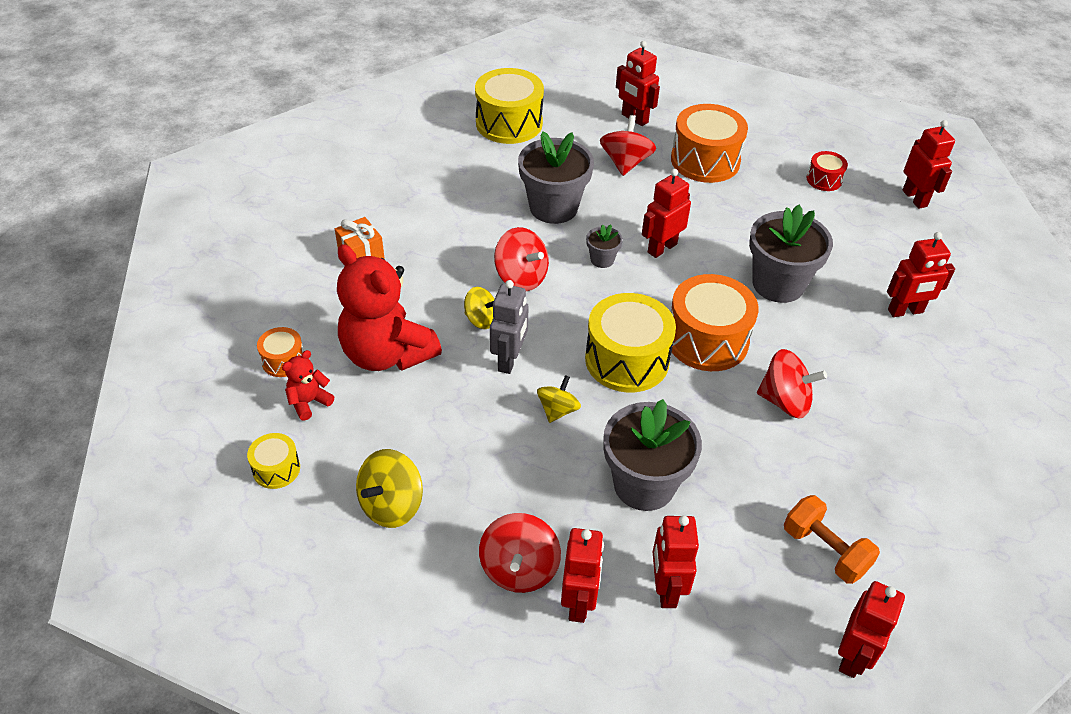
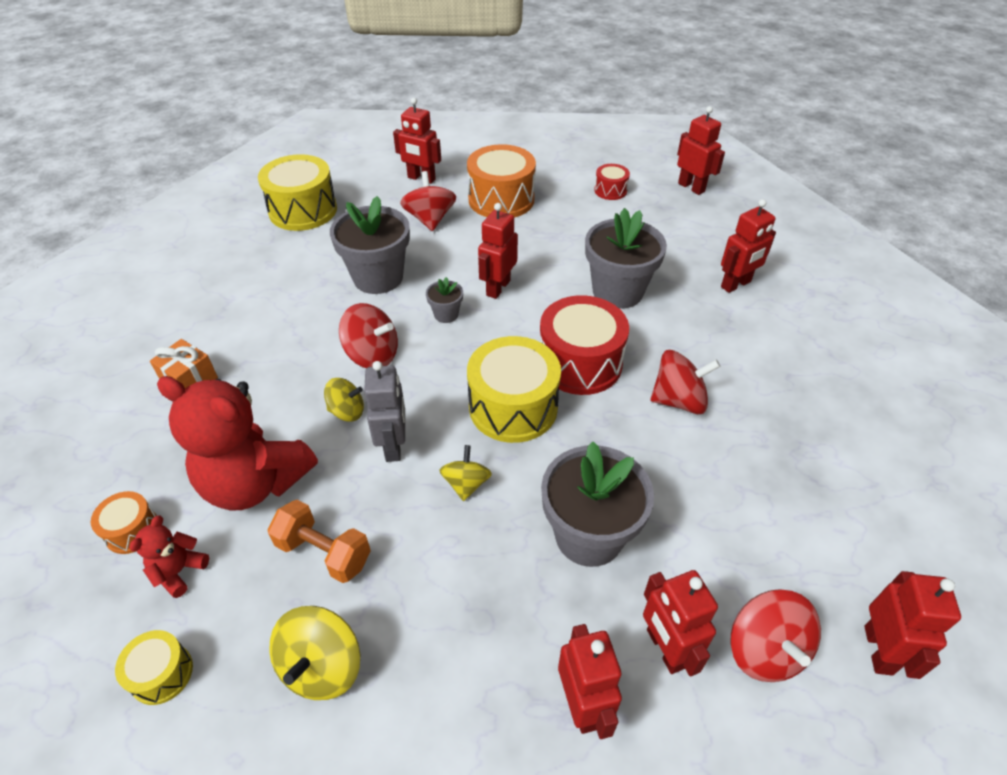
camera: 20 degrees left, 0 degrees up
red spinning top [479,513,561,593] -> red spinning top moved to [731,590,821,682]
orange drum [669,274,759,371] -> red drum [540,295,629,395]
orange dumbbell [784,495,880,584] -> orange dumbbell moved to [268,500,371,583]

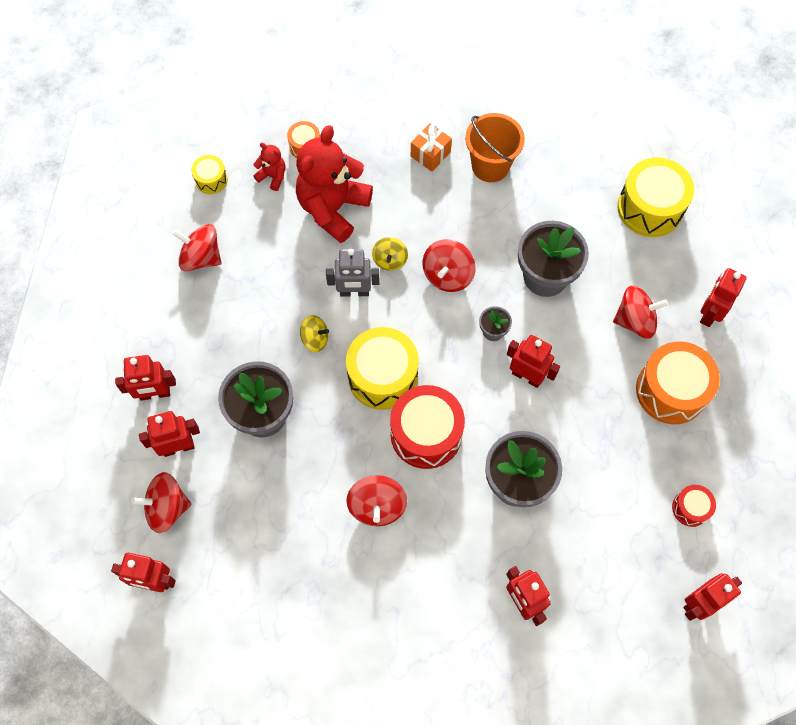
camera: 95 degrees right, 20 degrees up
orange dumbbell [268,500,371,583] -> none
yellow spinning top [269,606,361,700] -> red spinning top [172,224,222,271]
none -> orange bucket [465,113,525,182]

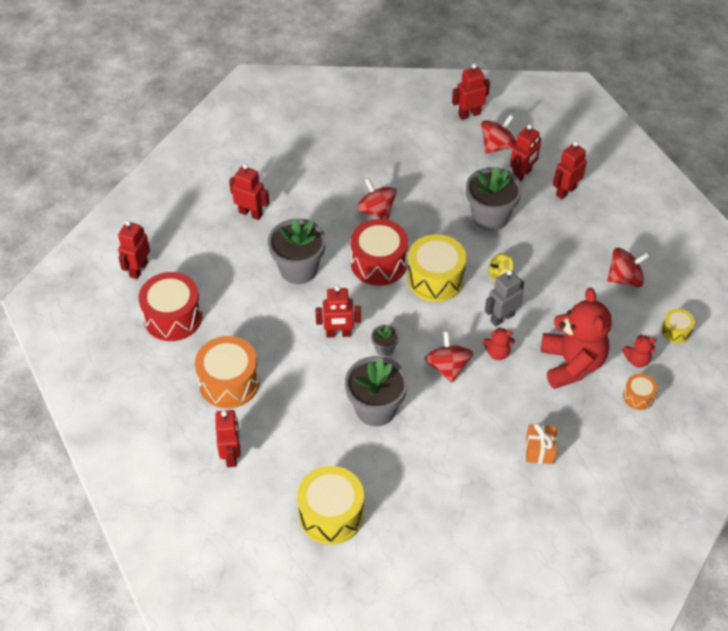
camera: 145 degrees right, 15 degrees down
yellow spinning top [372,237,408,271] -> red teddy bear [483,327,515,360]
orange bucket [465,113,525,182] -> none
red spinning top [613,285,668,339] -> none
red drum [672,485,716,527] -> red drum [139,272,202,341], size x1.99

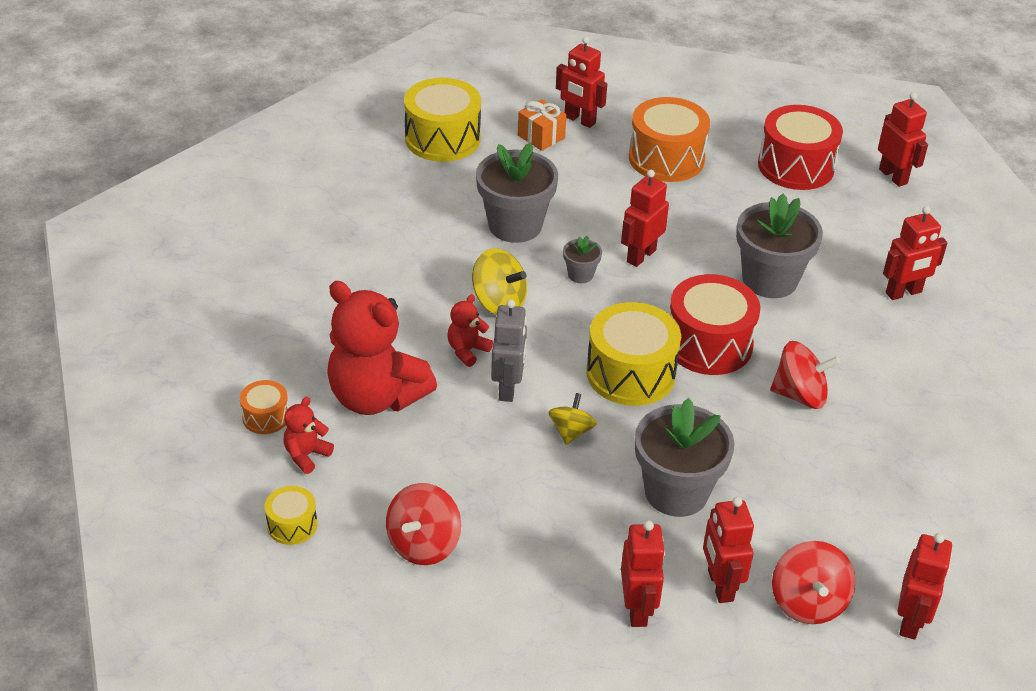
camera: 130 degrees right, 10 degrees down
red spinning top [425,331,473,383] -> yellow spinning top [472,248,527,315]
orange gift [526,423,557,464] -> orange gift moved to [518,99,567,151]

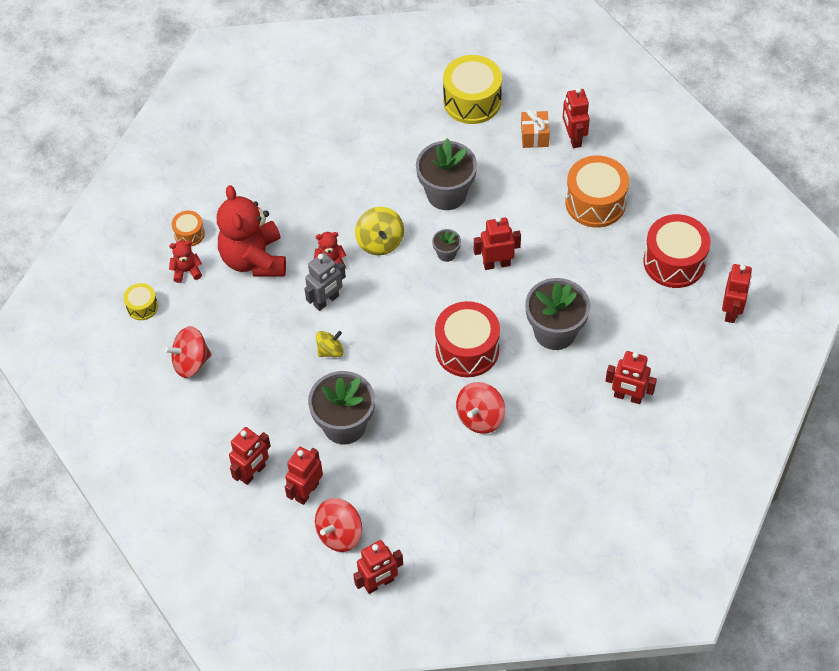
camera: 45 degrees right, 15 degrees up
yellow drum [586,302,681,406] -> none
red spinning top [770,341,840,409] -> red spinning top turned 75 degrees clockwise [456,382,505,434]

